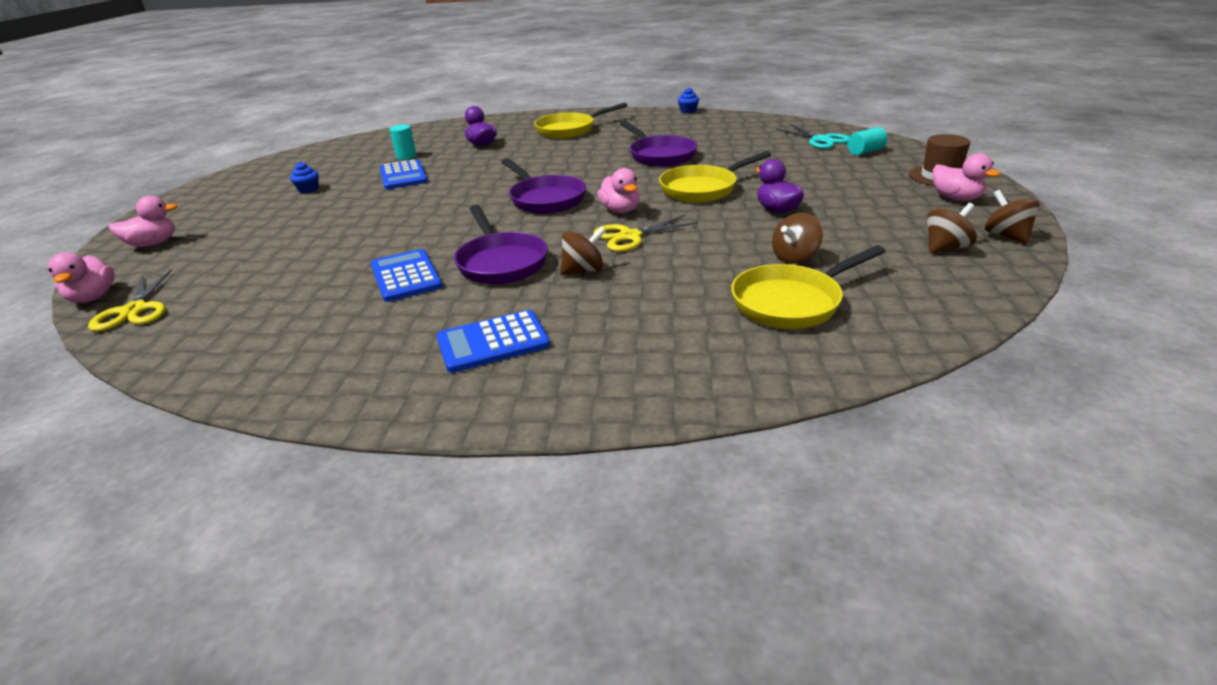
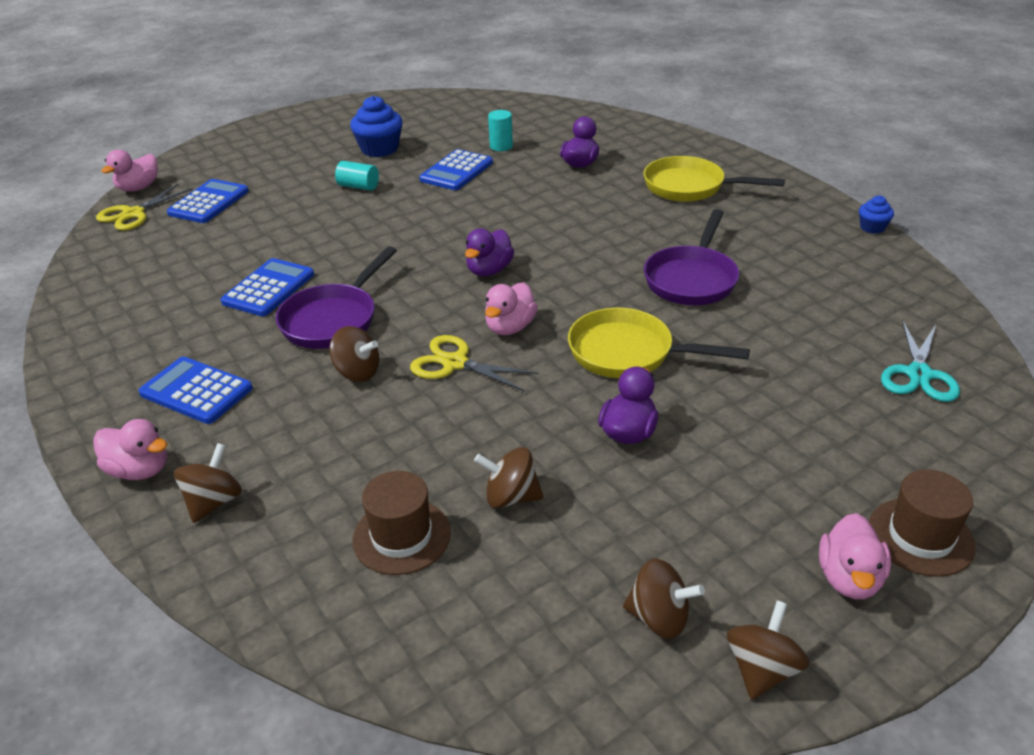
camera: 50 degrees right, 5 degrees up
pink duck [109,196,177,247] -> pink duck moved to [93,419,168,480]
blue cupcake [290,162,319,193] -> blue cupcake [350,96,403,157], size x1.85
purple pan [501,158,586,214] -> purple duck [465,228,514,276]
yellow pan [731,245,886,329] -> brown hat [353,471,451,575]
turquoise cylinder [847,127,887,155] -> turquoise cylinder moved to [335,161,379,191]
none -> blue calculator [167,179,249,223]
none -> brown spinning top [174,443,242,523]

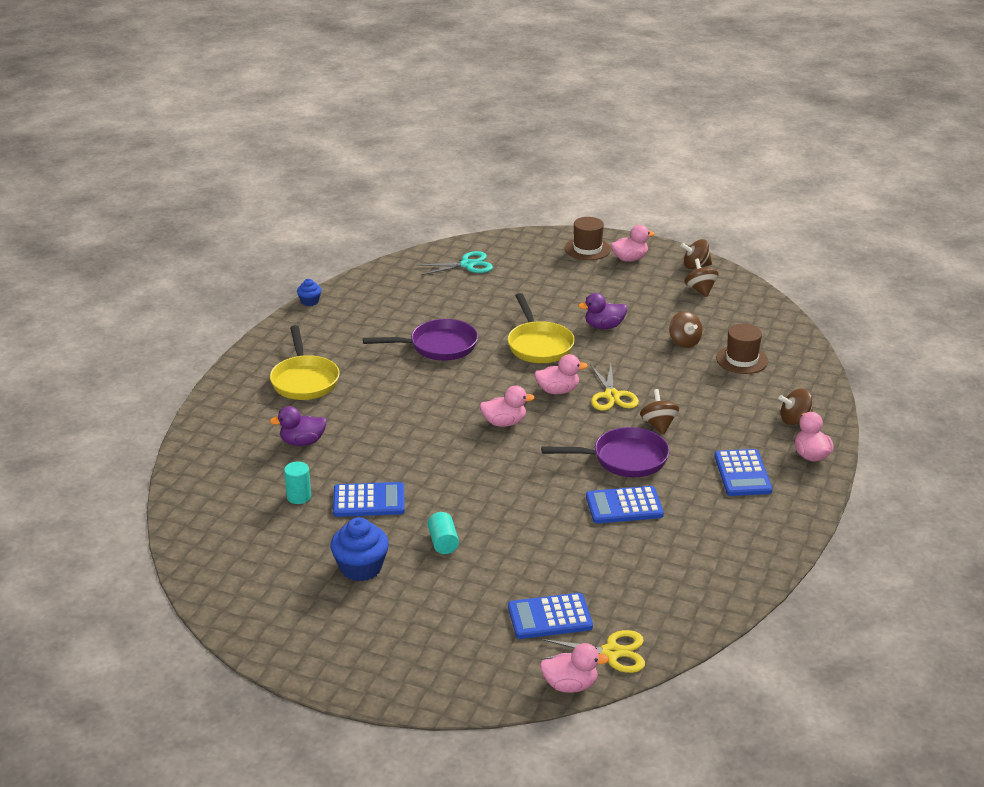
camera: 125 degrees left, 5 degrees down
purple duck [465,228,514,276] -> pink duck [480,386,535,427]

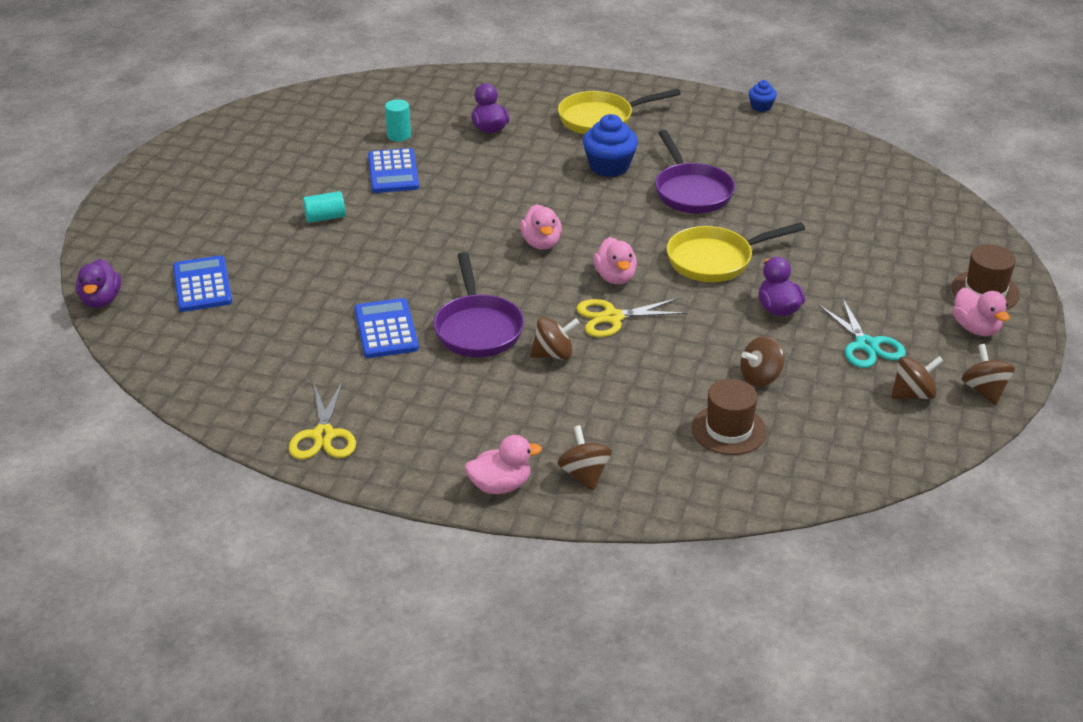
camera: 85 degrees right, 5 degrees up
blue cupcake [330,517,389,581] -> blue cupcake moved to [583,114,638,177]
turquoise scissors [417,251,493,275] -> turquoise scissors moved to [818,298,906,368]
pink duck [540,643,609,693] -> purple duck [76,259,121,308]
yellow scissors [541,630,645,673] -> yellow scissors moved to [289,381,356,459]
blue calculator [714,449,772,496] -> none

